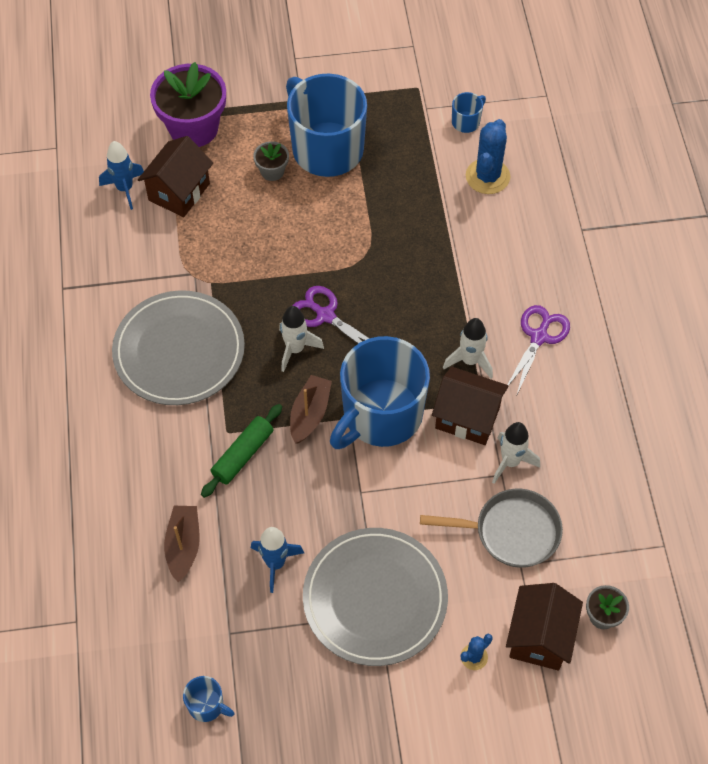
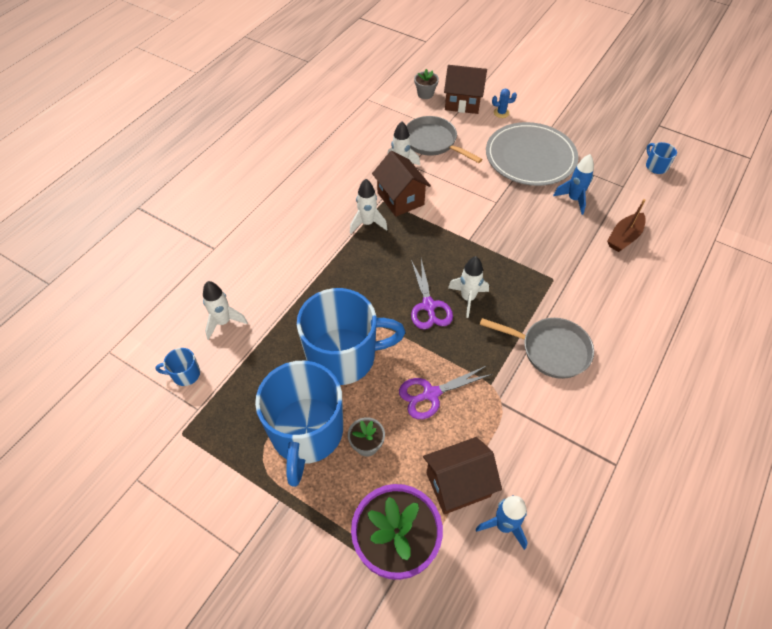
camera: 140 degrees left, 5 degrees down
grey plate [112,290,245,405] -> grey pan [479,318,594,379]
green rolling pin [201,404,282,498] -> none
brown boat [290,375,332,444] -> none
blue mug [330,336,430,449] -> blue mug moved to [297,288,406,385]
blue cactus [466,119,510,194] -> white rocket [203,281,248,340]
brown house [506,583,583,671] -> brown house turned 45 degrees clockwise [444,65,487,114]
purple scissors [508,305,570,394] -> purple scissors moved to [399,366,493,419]

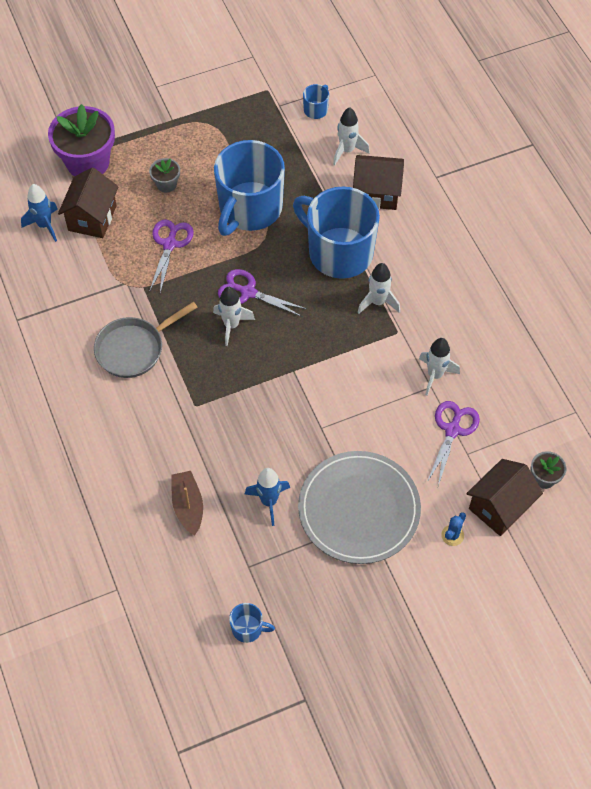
camera: 125 degrees right, 5 degrees up
blue mug [255,361,343,487] -> blue mug moved to [293,187,380,279]
brown house [372,151,431,217] -> brown house moved to [353,155,404,210]
grey pan [406,116,482,163] -> purple scissors [427,401,480,486]

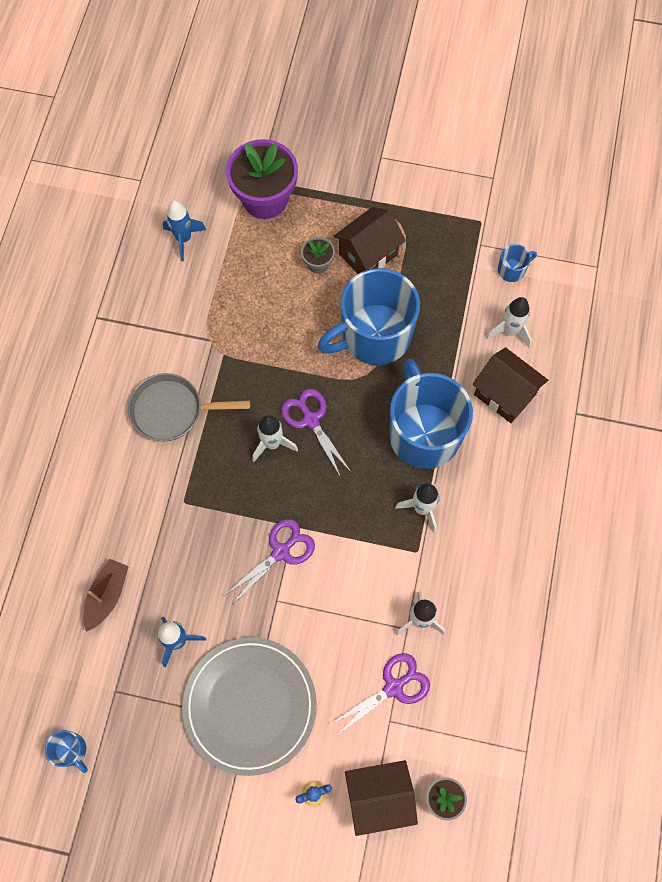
camera: 35 degrees right, 10 degrees up
brown house [58,167,119,238] -> brown house moved to [334,207,406,274]
purple scissors [149,219,194,293] -> purple scissors moved to [225,519,315,604]

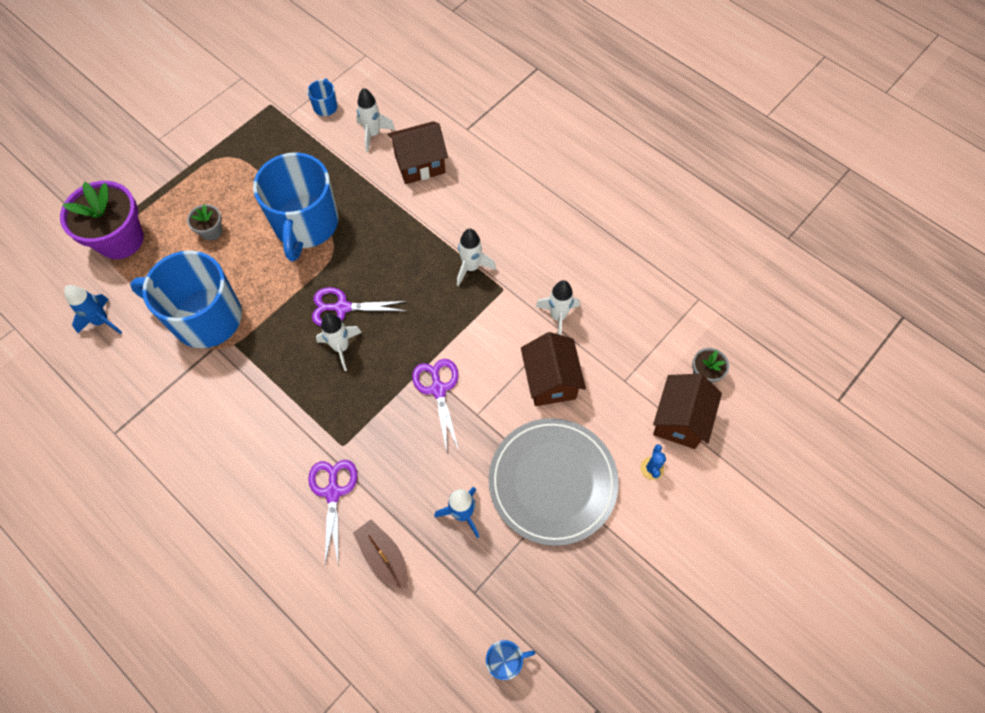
camera: 60 degrees left, 5 degrees down
grey pan [128,373,250,441] -> none
purple scissors [330,653,430,734] -> purple scissors moved to [308,460,358,564]
brown house [334,207,406,274] -> brown house moved to [521,332,586,406]
blue mug [389,359,473,469] -> blue mug moved to [130,250,242,348]

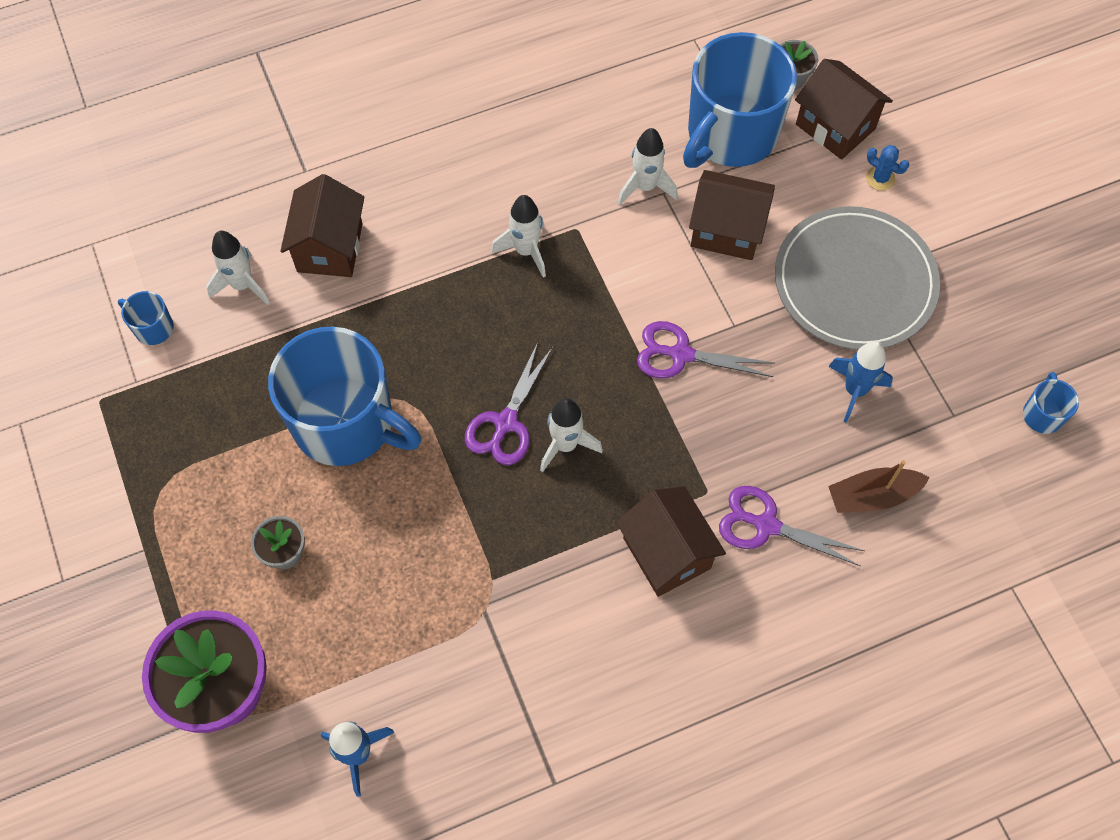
camera: 65 degrees left, 0 degrees up
blue mug [130,250,242,348] -> blue mug moved to [683,32,797,168]
none -> brown house [616,486,726,597]

